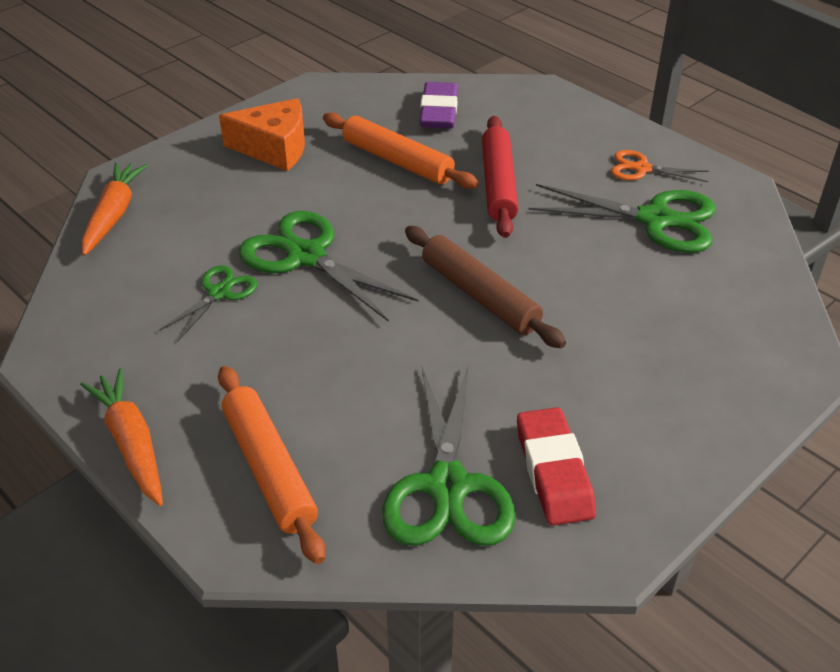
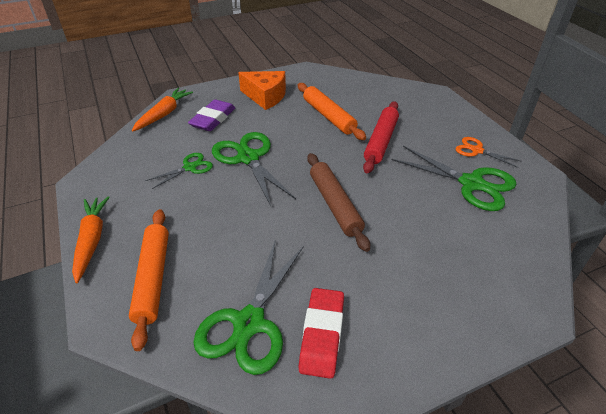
camera: 20 degrees right, 0 degrees up
purple eraser [419,82,458,129] -> purple eraser moved to [188,100,235,131]

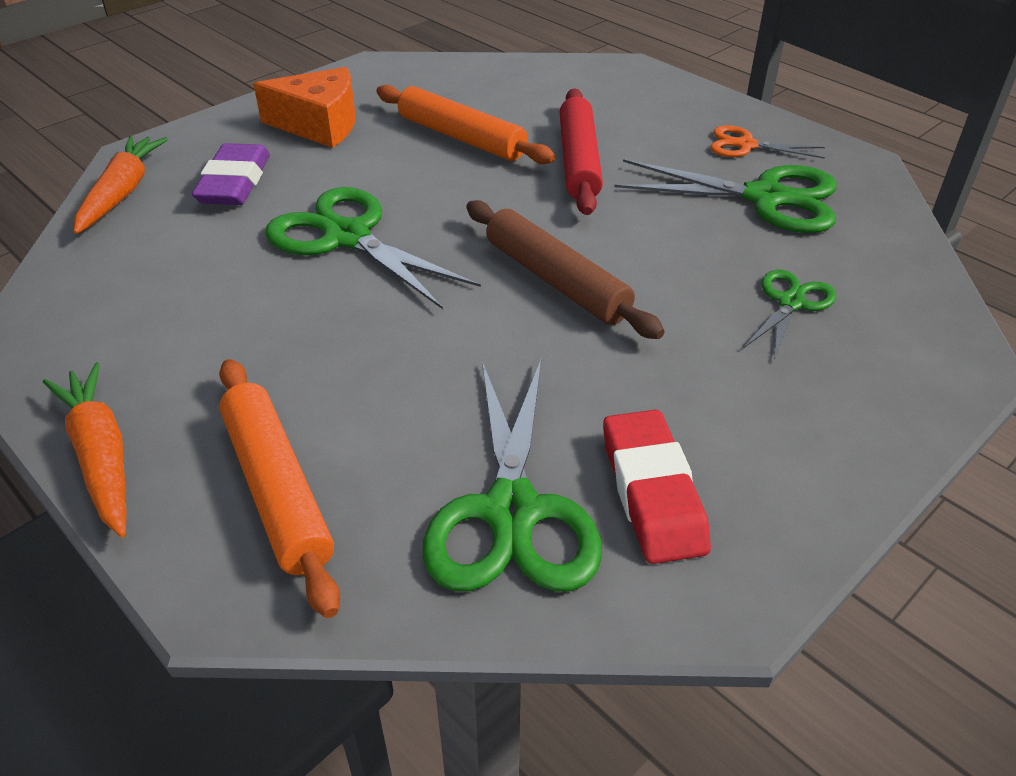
camera: 20 degrees left, 0 degrees up
green scissors [145,153,213,189] -> green scissors moved to [743,270,836,360]

